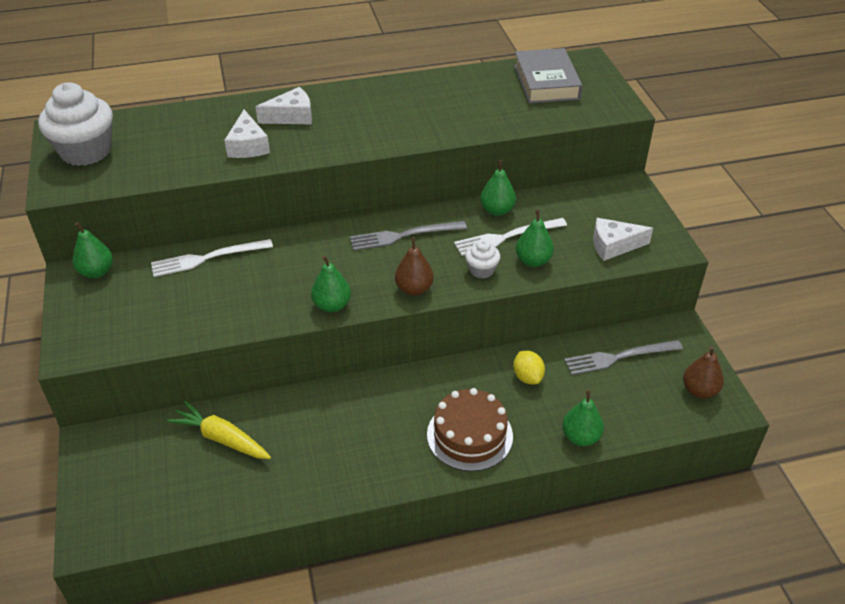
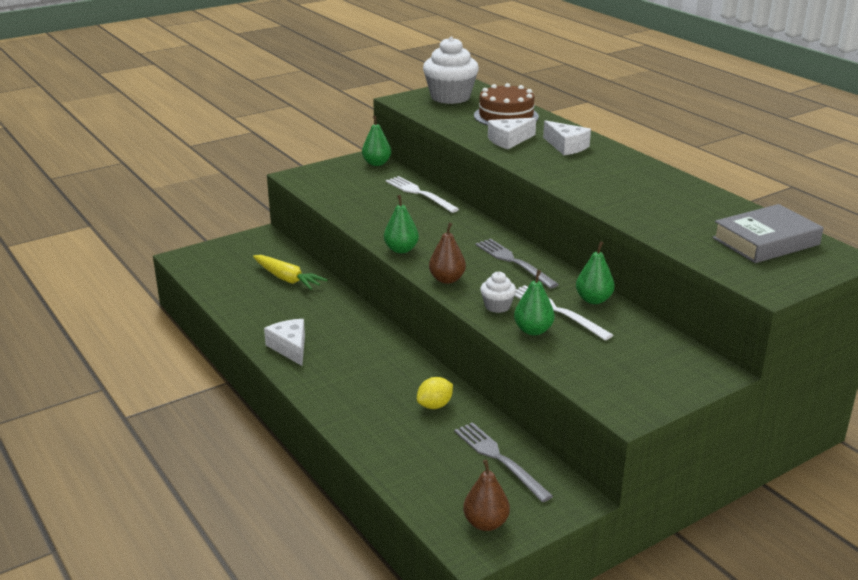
camera: 70 degrees right, 15 degrees down
yellow carrot [167,401,271,459] -> yellow carrot turned 120 degrees clockwise [253,255,327,290]
brown cake [427,388,513,471] -> brown cake moved to [474,83,539,125]
green pear [562,390,604,446] -> none
white cheese [593,218,653,261] -> white cheese moved to [264,319,305,366]

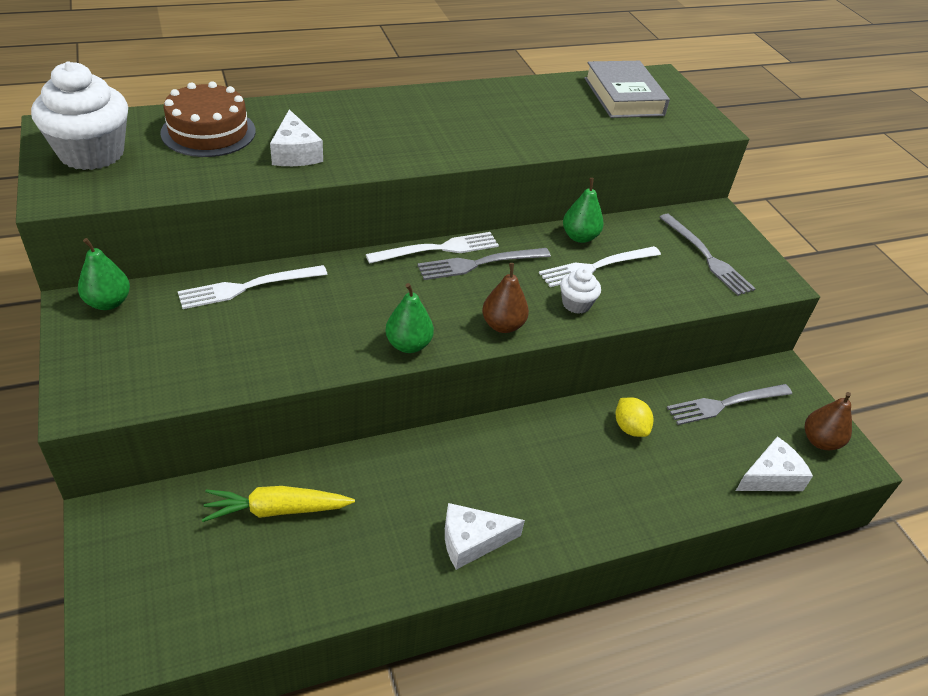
camera: 80 degrees left, 15 degrees up
yellow carrot [253,255,327,290] -> yellow carrot turned 150 degrees counterclockwise [202,486,355,522]
green pear [514,270,555,336] -> none
white cheese [543,120,591,155] -> white cheese moved to [736,436,813,491]
none -> white fork [366,232,499,264]
none -> grey fork [659,214,756,296]

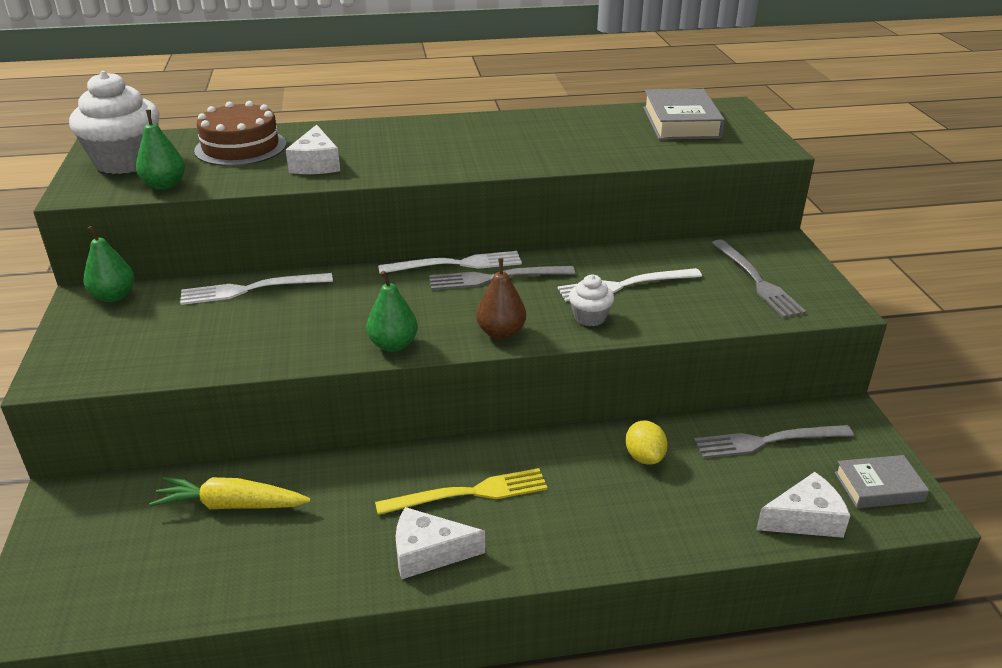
camera: 15 degrees right, 10 degrees down
green pear [563,178,604,243] -> green pear moved to [136,110,185,190]
brown pear [805,392,852,450] -> grey book [835,455,929,508]
none -> yellow fork [375,468,548,515]

